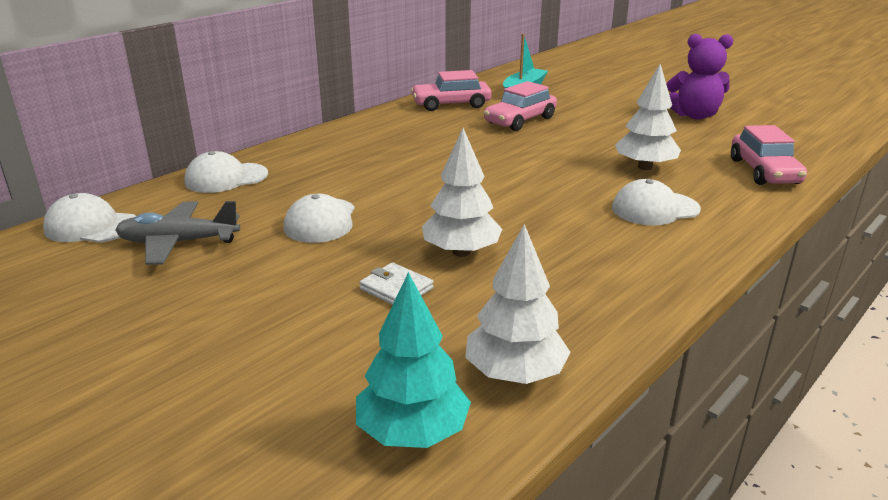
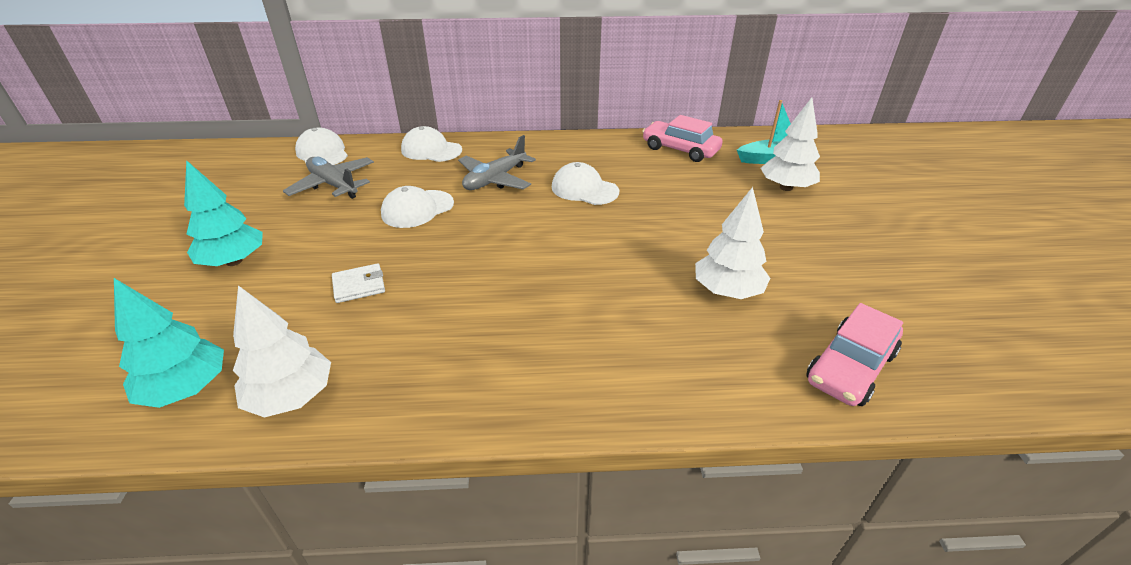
camera: 45 degrees right, 10 degrees up
white wallet [359,262,434,305] -> white wallet turned 75 degrees clockwise [332,263,385,303]
white tree [422,128,502,257] -> white tree moved to [761,97,820,191]
pink car [484,81,557,131] -> none
white cap [612,179,701,225] -> white cap moved to [552,162,619,205]
purple teddy bear [666,34,733,120] -> none
none -> turquoise tree [184,160,263,266]
none -> grey plane [458,135,536,190]

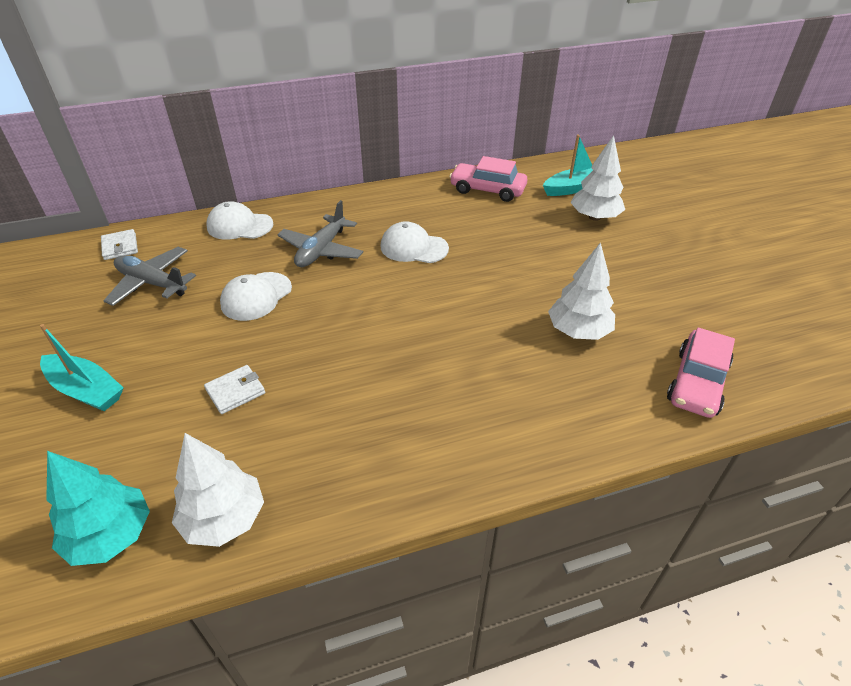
camera: 15 degrees left, 5 degrees up
turquoise tree [184,160,263,266] -> turquoise boat [40,324,124,411]
white cap [295,128,348,165] -> white wallet [101,229,138,260]

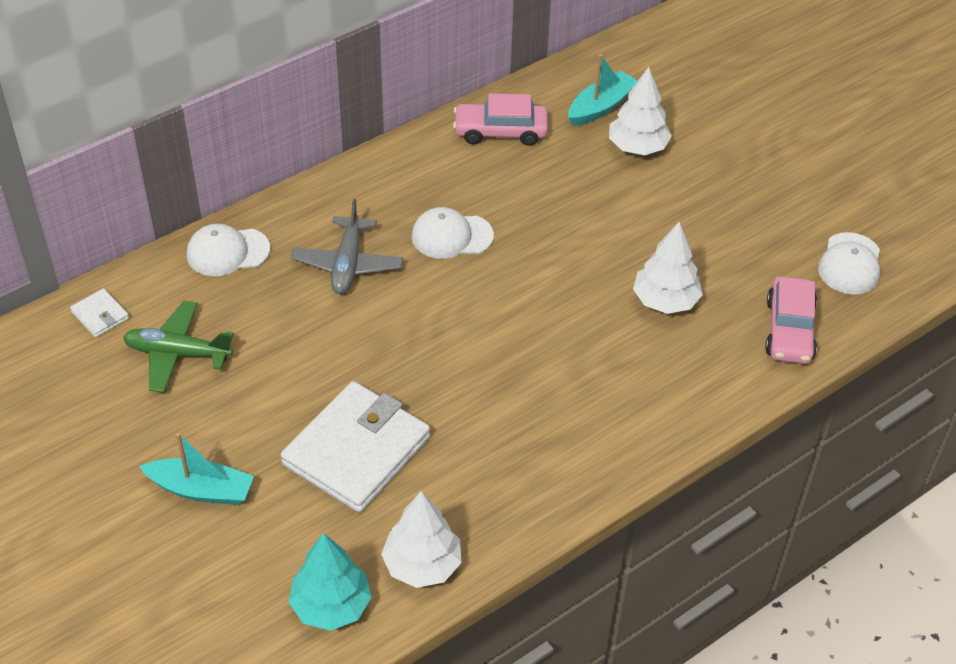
camera: 20 degrees left, 5 degrees up
grey plane [103,247,196,306] -> green plane [123,301,234,393]
white wallet [204,365,265,414] -> white wallet [281,381,430,513], size x2.35
white cap [220,272,292,321] -> white cap moved to [818,232,880,294]

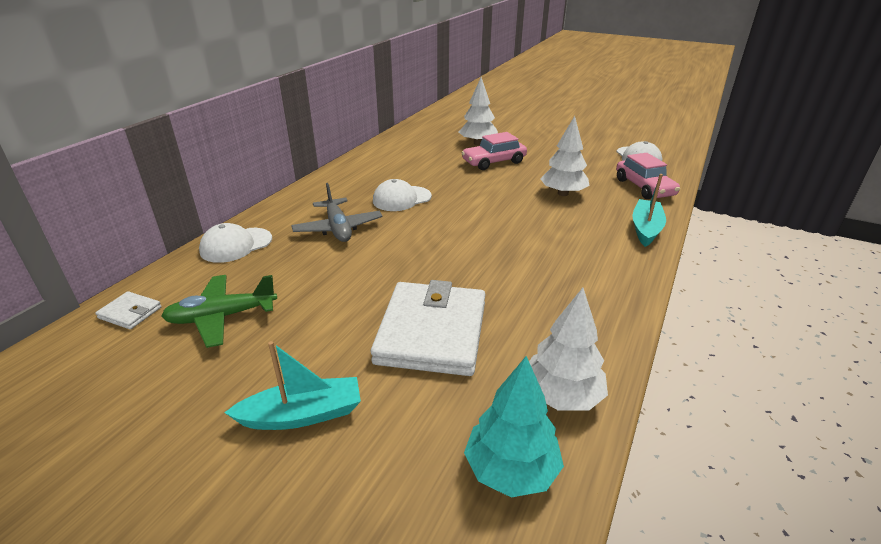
camera: 25 degrees left, 15 degrees down
pink car [453,93,548,146] -> pink car moved to [461,132,527,170]
turquoise boat [568,54,637,126] -> turquoise boat moved to [632,174,666,247]

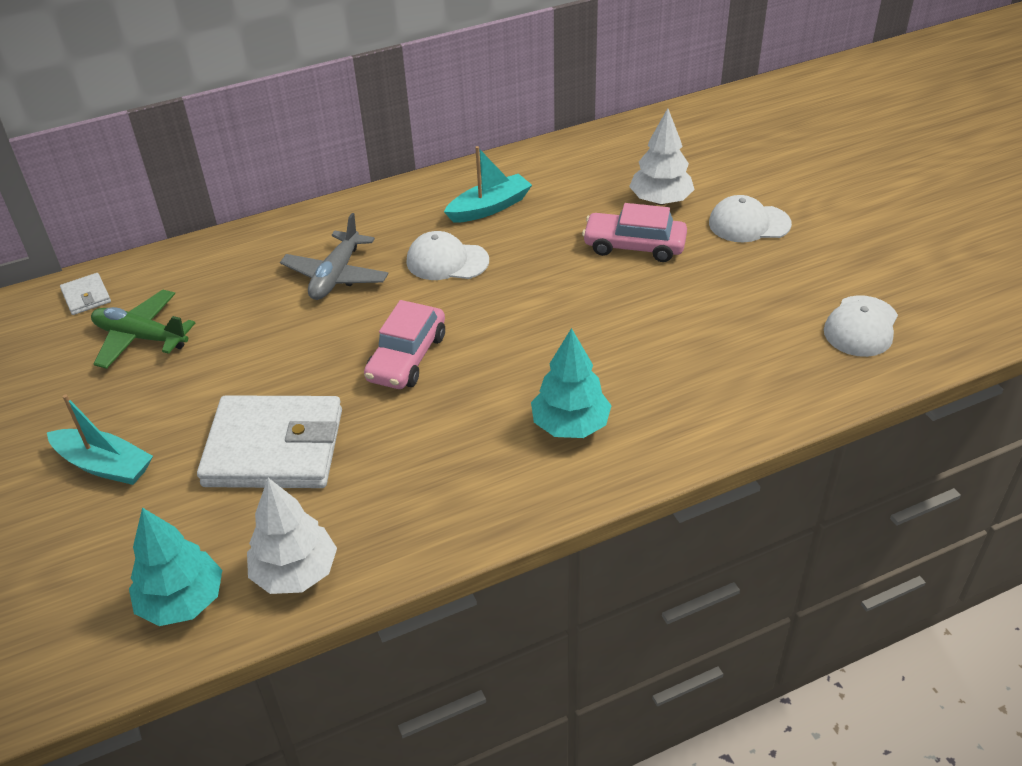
camera: 40 degrees right, 10 degrees up
white cap [199,223,272,263] -> white cap moved to [709,195,792,242]
white wallet [371,280,485,376] -> white wallet turned 45 degrees clockwise [197,395,342,488]
white tree [540,116,589,196] -> none
pink car [616,153,680,199] -> pink car moved to [364,300,445,389]
turquoise boat [632,174,666,247] -> turquoise boat moved to [444,146,532,223]
none -> turquoise tree [531,328,612,438]

